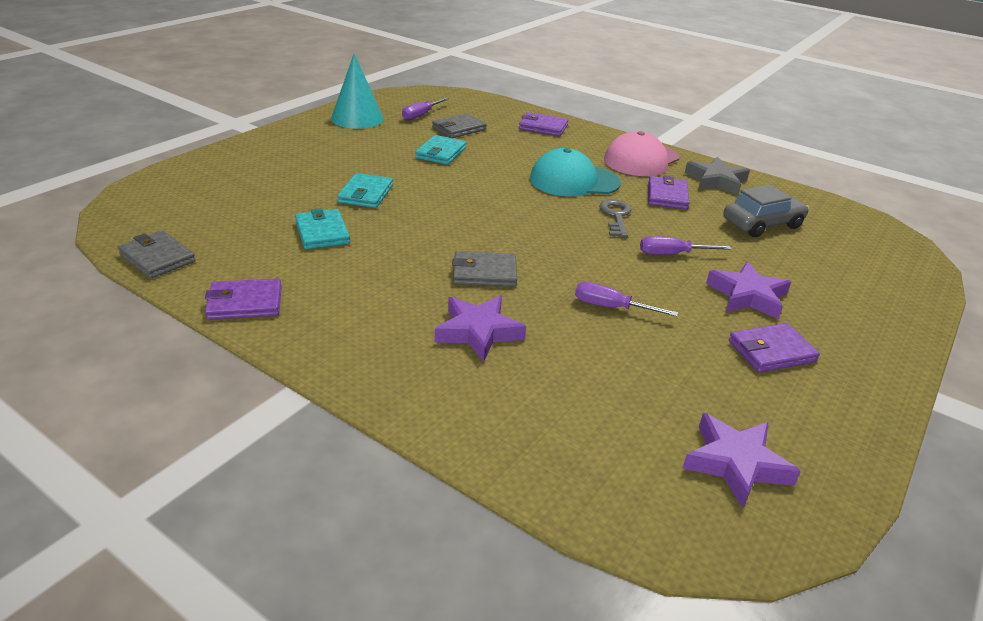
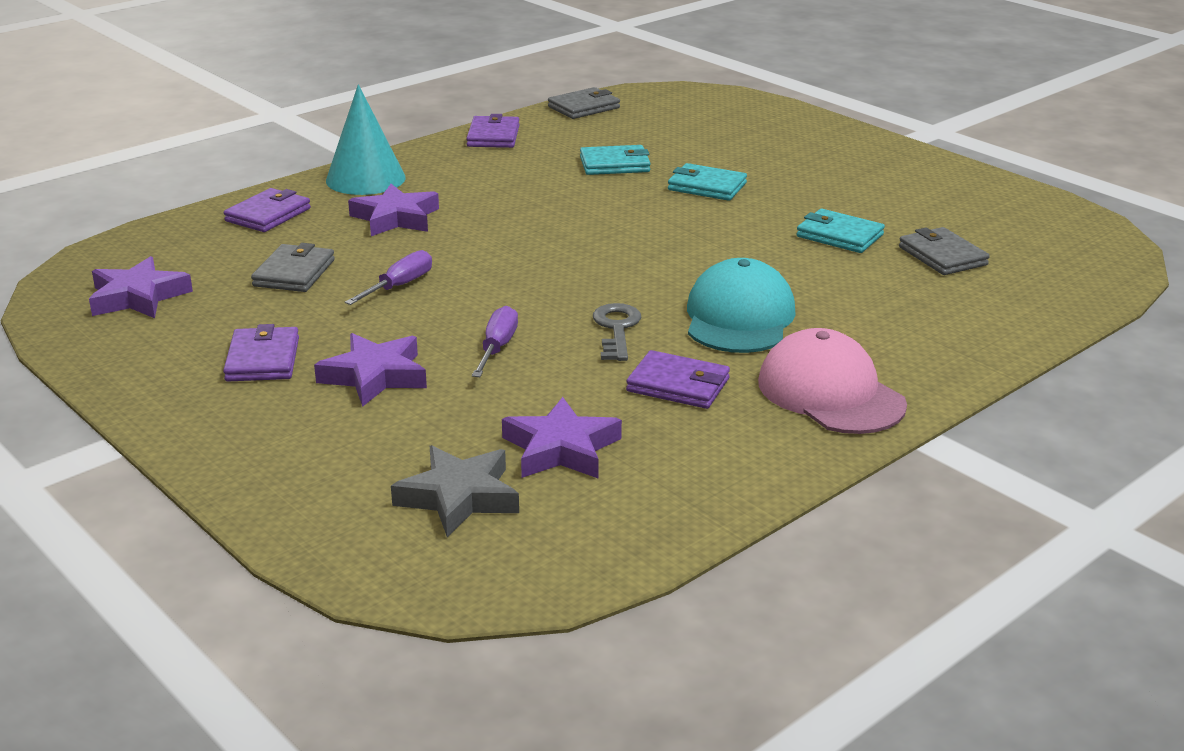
camera: 105 degrees right, 5 degrees down
turquoise cone [331,53,384,129] -> turquoise cone moved to [326,84,406,195]
purple screwdriver [402,98,449,120] -> none
grey wallet [452,251,517,287] -> grey wallet moved to [251,243,335,292]
purple wallet [519,112,568,136] -> purple wallet moved to [224,188,311,232]
grey key [599,199,632,238] -> grey key turned 105 degrees counterclockwise [593,303,641,361]
grey star [685,157,750,195] -> grey star moved to [391,445,519,537]
grey car [723,185,809,237] -> purple star [502,397,622,478]

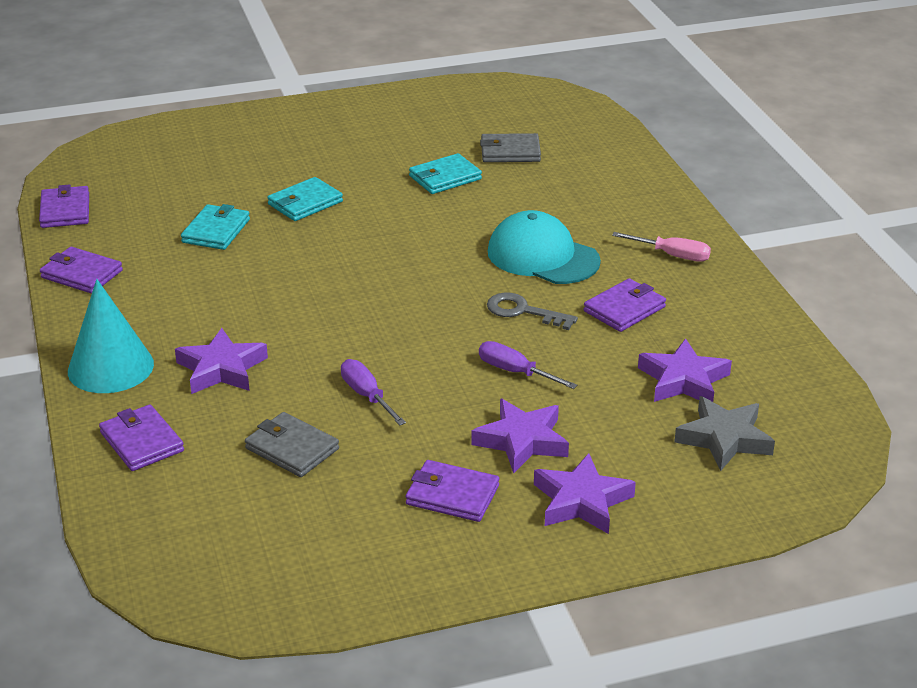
camera: 65 degrees left, 5 degrees up
purple star [89,256,193,318] -> purple star moved to [534,453,636,534]
grey wallet [548,87,620,119] -> purple wallet [39,184,89,228]
pink cap [758,328,907,434] -> pink screwdriver [612,232,711,262]

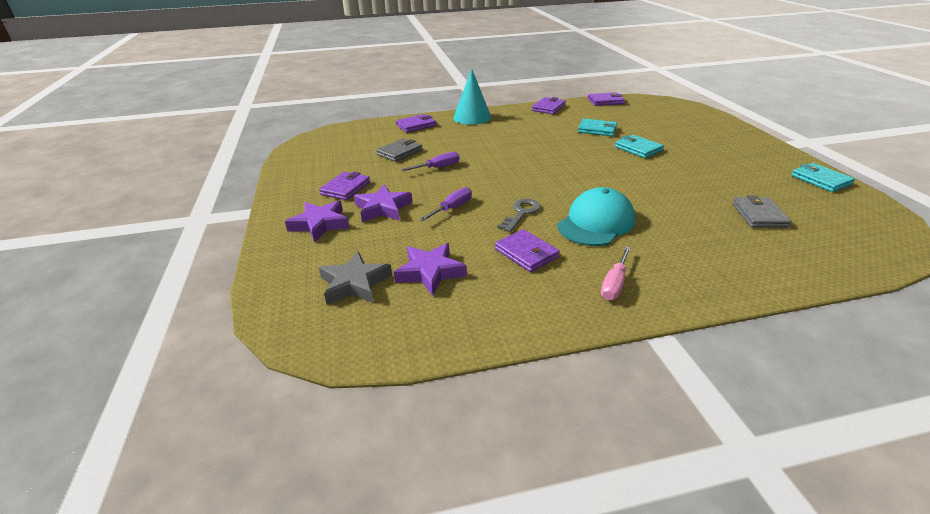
camera: 95 degrees right, 0 degrees up
purple star [175,328,268,394] -> none
turquoise wallet [409,153,482,194] -> turquoise wallet moved to [791,163,855,192]

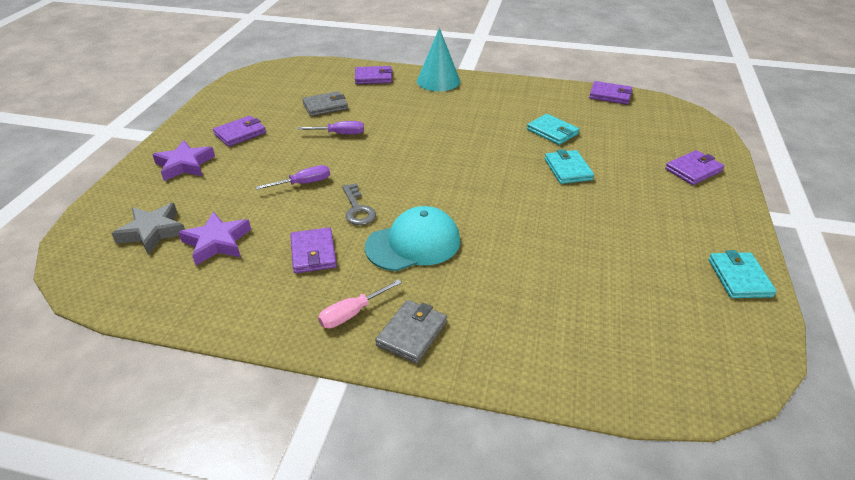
camera: 25 degrees right, 5 degrees up
purple star [354,185,413,222] -> none
grey key [497,199,541,232] -> grey key turned 105 degrees clockwise [342,183,376,225]
purple wallet [532,97,566,114] -> purple wallet moved to [665,150,724,185]
grey wallet [732,195,792,228] -> grey wallet moved to [375,300,447,364]

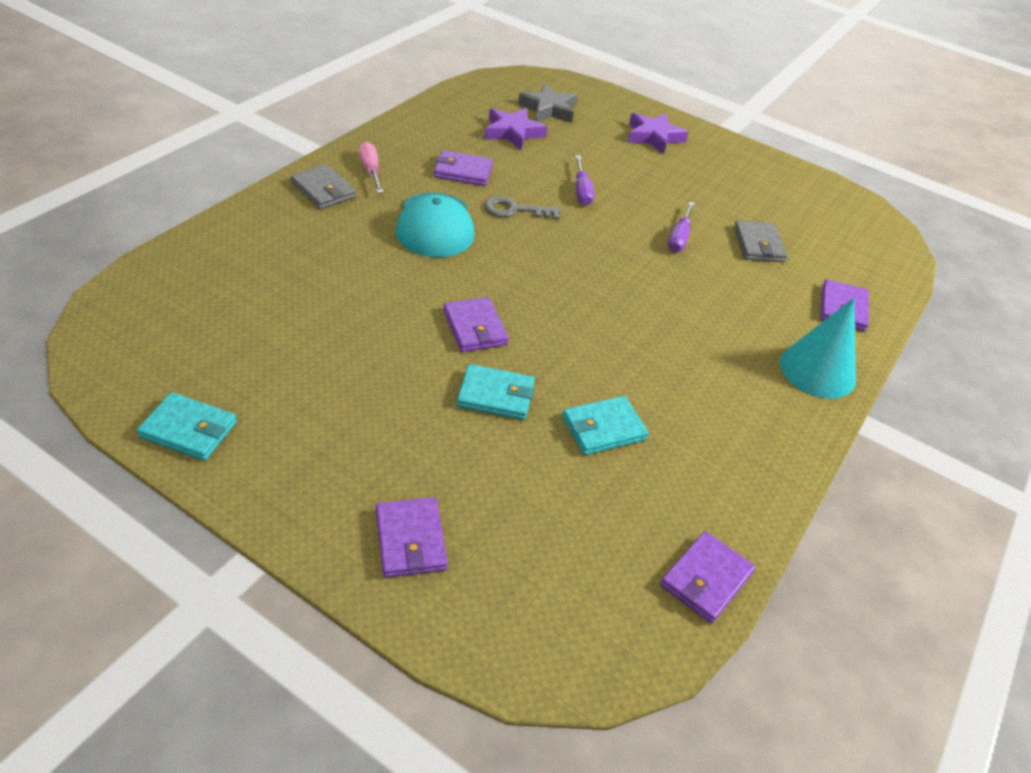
camera: 105 degrees right, 5 degrees up
purple wallet [213,116,266,147] -> purple wallet moved to [443,297,509,352]

